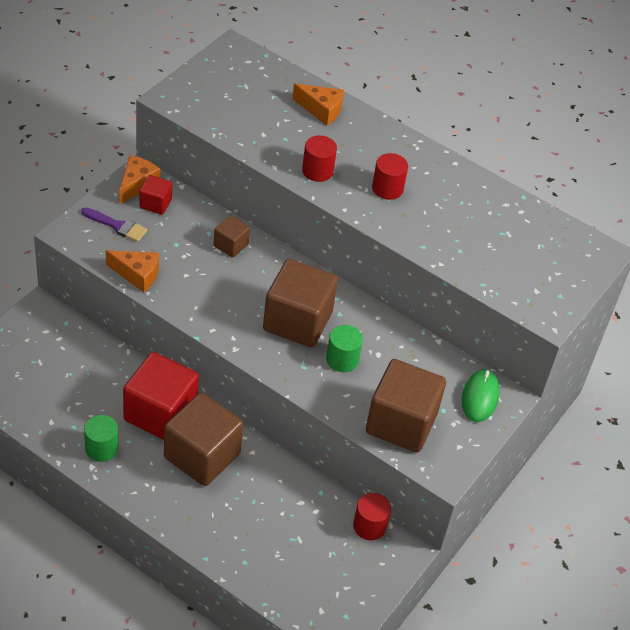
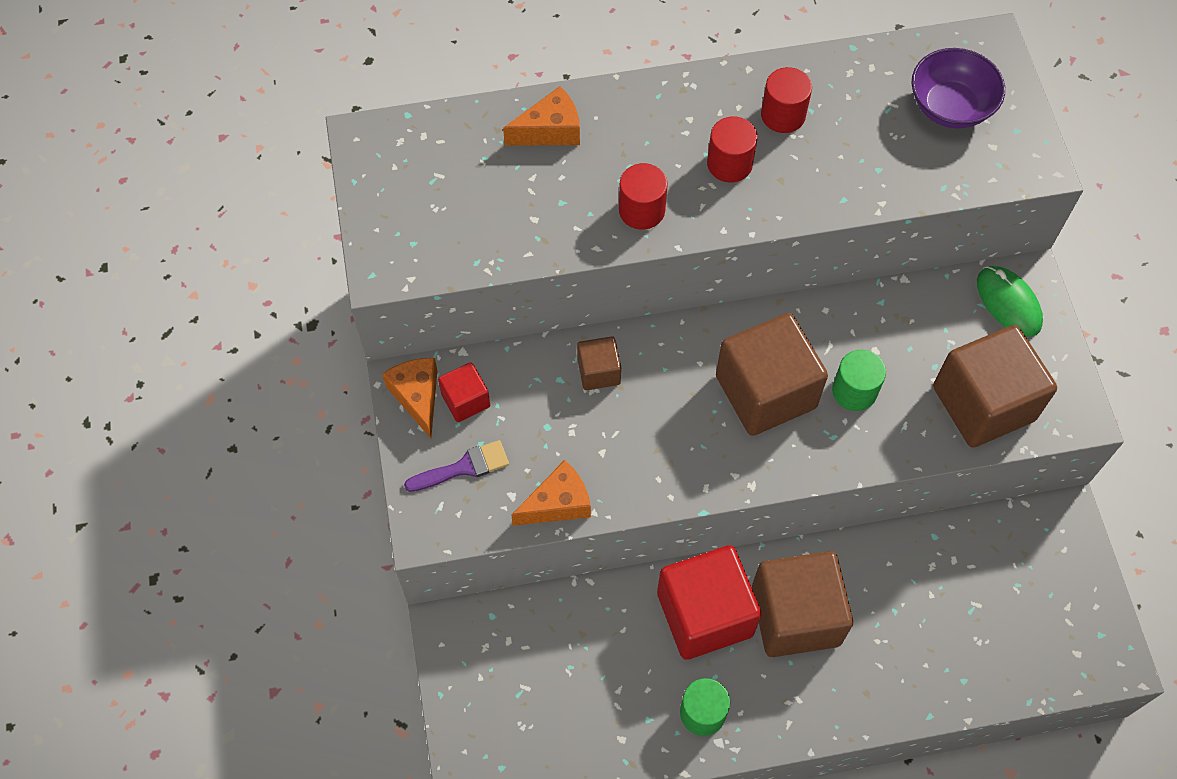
camera: 40 degrees left, 15 degrees up
red cylinder [353,493,391,540] -> red cylinder moved to [761,67,812,133]
none -> purple bowl [912,48,1005,128]

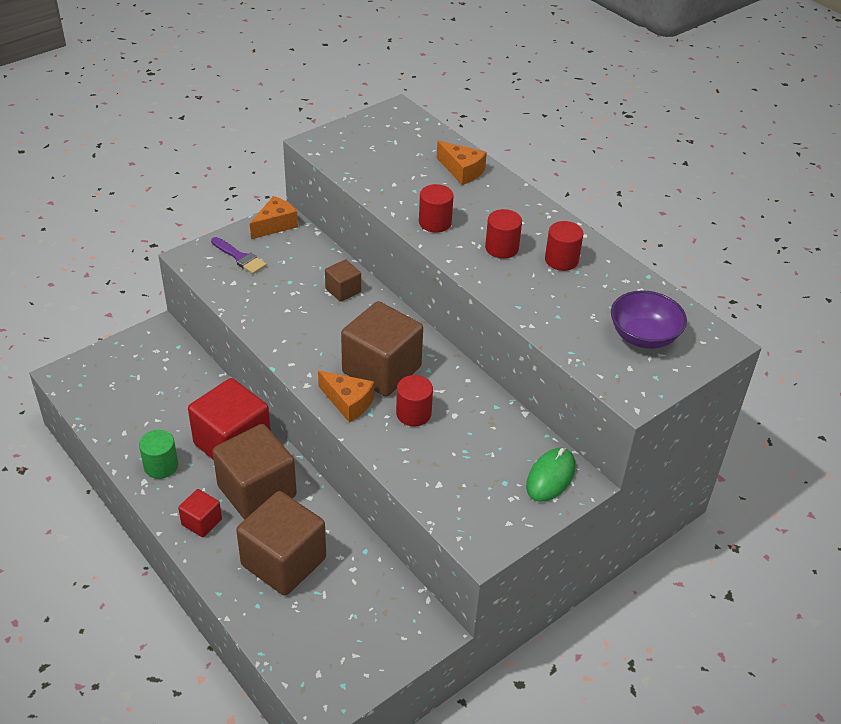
camera: 60 degrees right, 20 degrees down
red cube [438,362,490,422] -> red cube moved to [178,489,222,537]
orange cheese [511,460,591,526] -> orange cheese moved to [318,371,374,422]
green cylinder [832,350,886,411] -> red cylinder [396,375,433,426]
brown cube [933,325,1057,448] -> brown cube moved to [236,491,326,596]

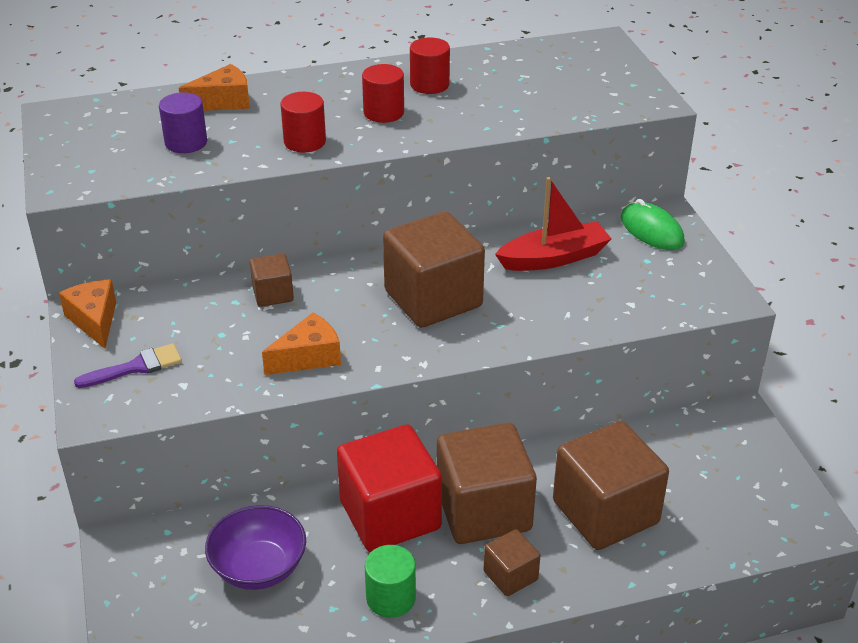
camera: 65 degrees left, 5 degrees down
red cube [178,489,222,537] -> brown cube [484,529,540,596]
orange cheese [318,371,374,422] -> orange cheese moved to [262,312,341,375]
red cylinder [396,375,433,426] -> none
purple bowl [611,290,687,349] -> purple bowl moved to [205,505,306,590]
none -> purple cylinder [159,92,207,153]
none -> red boat [495,177,612,271]

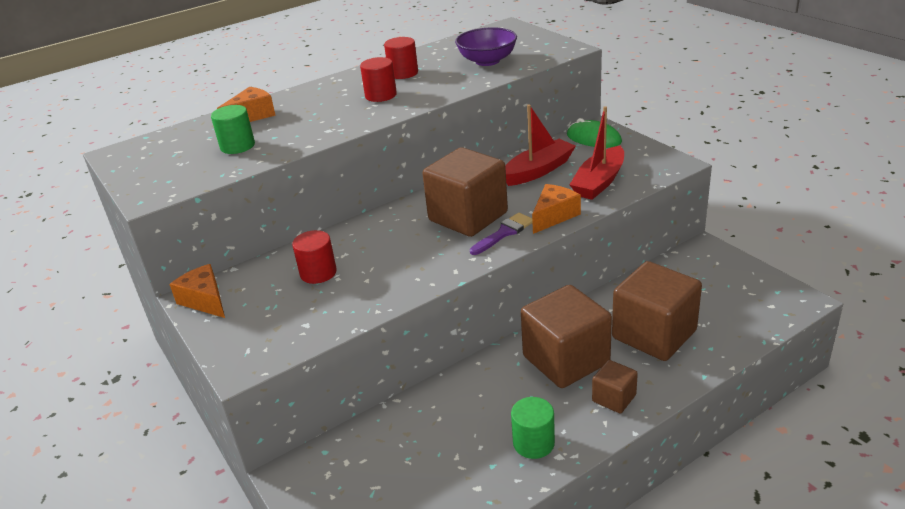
camera: 15 degrees left, 5 degrees down
purple brush [74,344,182,388] -> purple brush moved to [470,213,533,255]
purple cylinder [159,92,207,153] -> green cylinder [211,105,255,154]
purple bowl [205,505,306,590] -> purple bowl moved to [455,27,517,66]
brown cube [250,253,294,307] -> none
orange cheese [262,312,341,375] -> orange cheese moved to [532,184,581,234]
red cylinder [280,92,326,153] -> red cylinder moved to [292,230,337,284]
red cube [337,424,442,552] -> none
none -> red boat [569,106,624,200]

